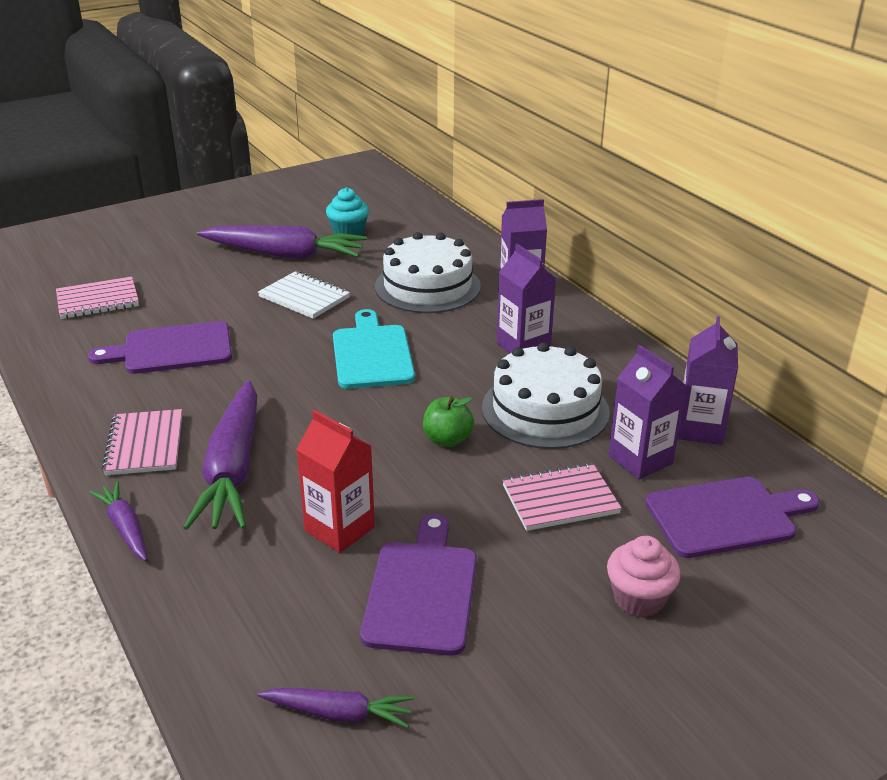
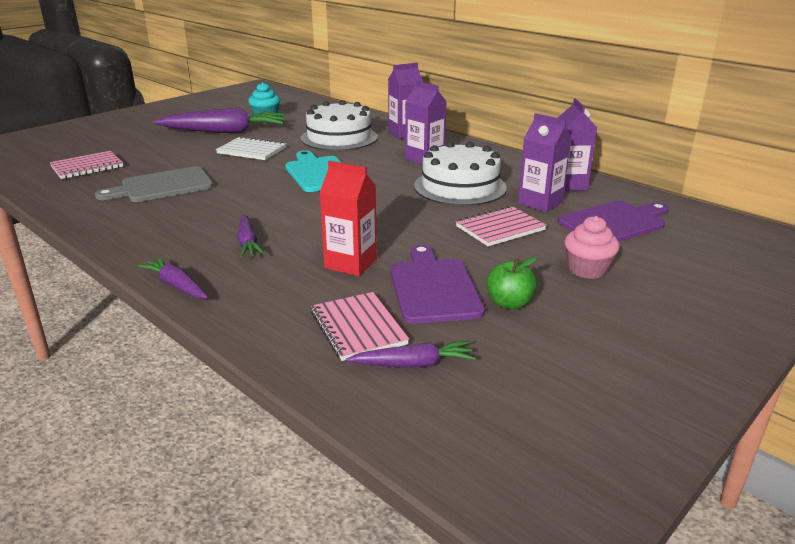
camera: 15 degrees left, 5 degrees down
purple cutting board [88,321,232,374] -> grey cutting board [95,166,213,202]
pink notebook [102,409,182,475] -> pink notebook moved to [311,292,409,361]
purple carrot [183,380,257,530] -> purple carrot [237,214,265,258], size x0.51
green apple [423,397,474,447] -> green apple moved to [486,257,537,309]

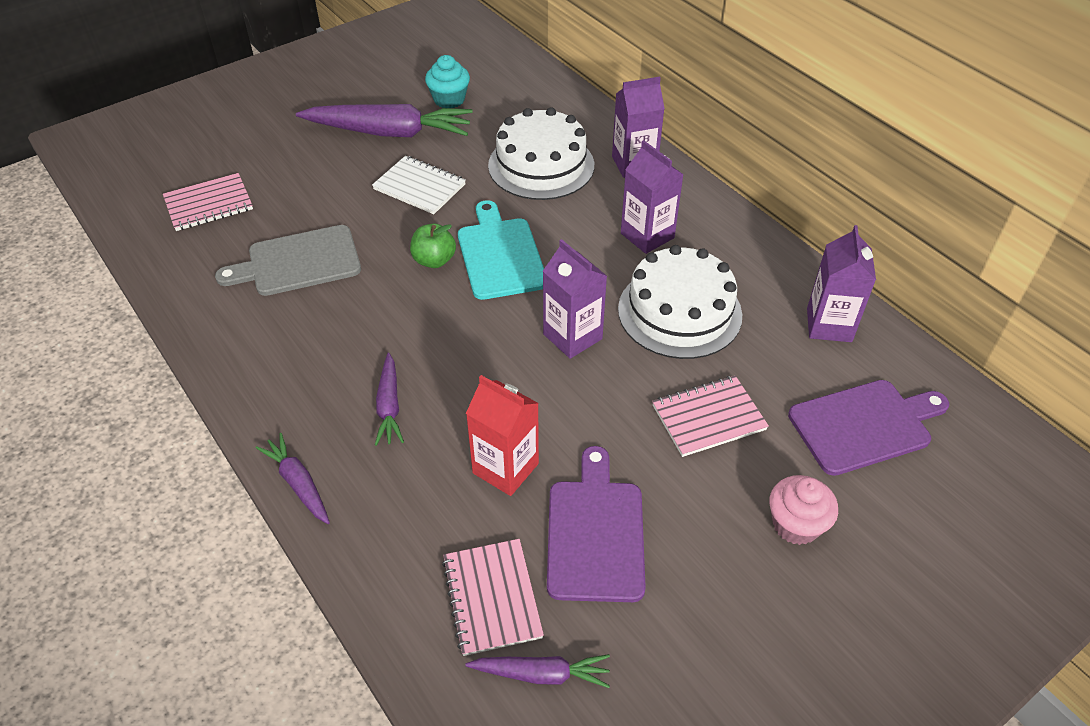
camera: 10 degrees right, 20 degrees up
green apple [486,257,537,309] -> green apple moved to [410,224,456,268]
purple carton [518,113,572,212] -> purple carton moved to [543,239,607,359]

